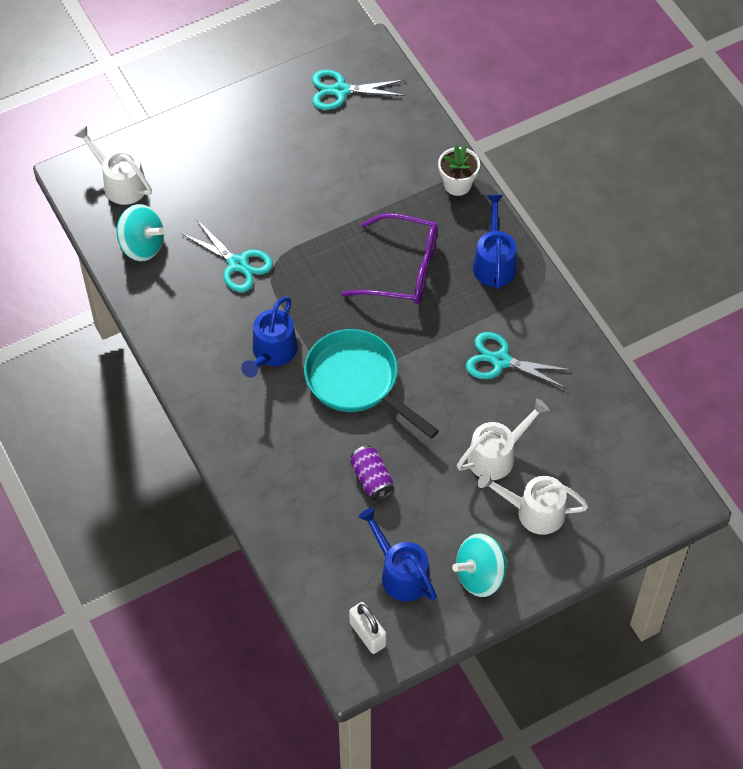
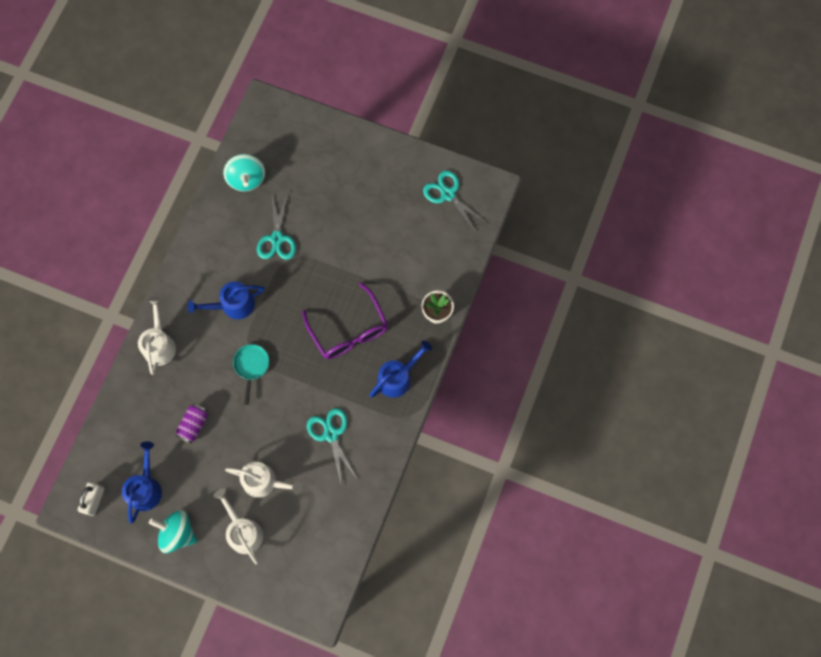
camera: 50 degrees right, 15 degrees up
white watering can [74,126,152,205] -> white watering can moved to [138,296,176,375]
turquoise pan [304,329,439,439] -> turquoise pan [233,344,269,405], size x0.53

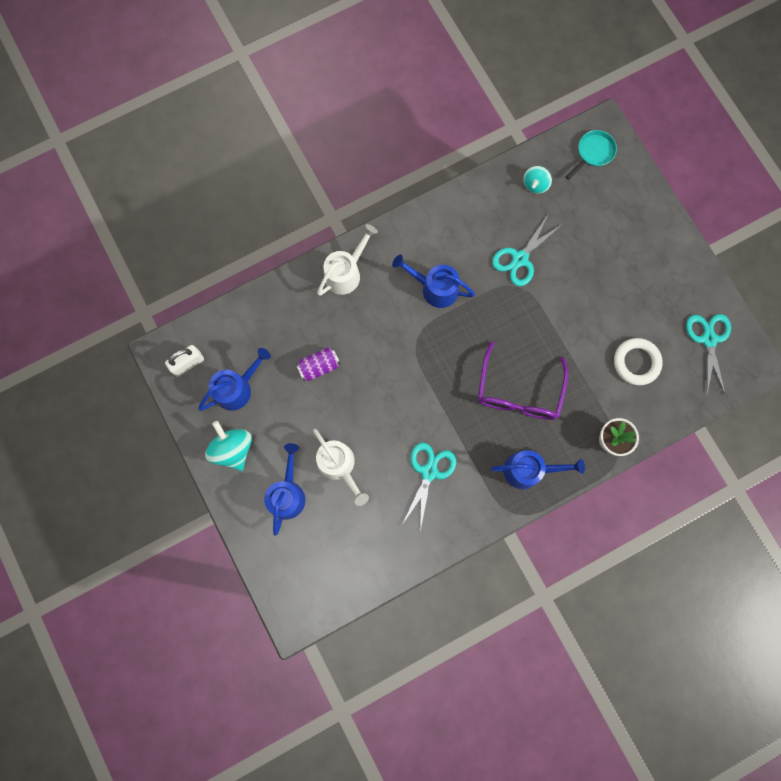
camera: 40 degrees right, 5 degrees up
white watering can [213,489,263,564] -> blue watering can [264,443,305,536]
turquoise spinning top [223,154,265,191] -> turquoise spinning top [523,166,552,194], size x0.62
turquoise pan [233,344,269,405] -> turquoise pan moved to [566,130,617,180]
none -> white ring [614,338,663,385]

